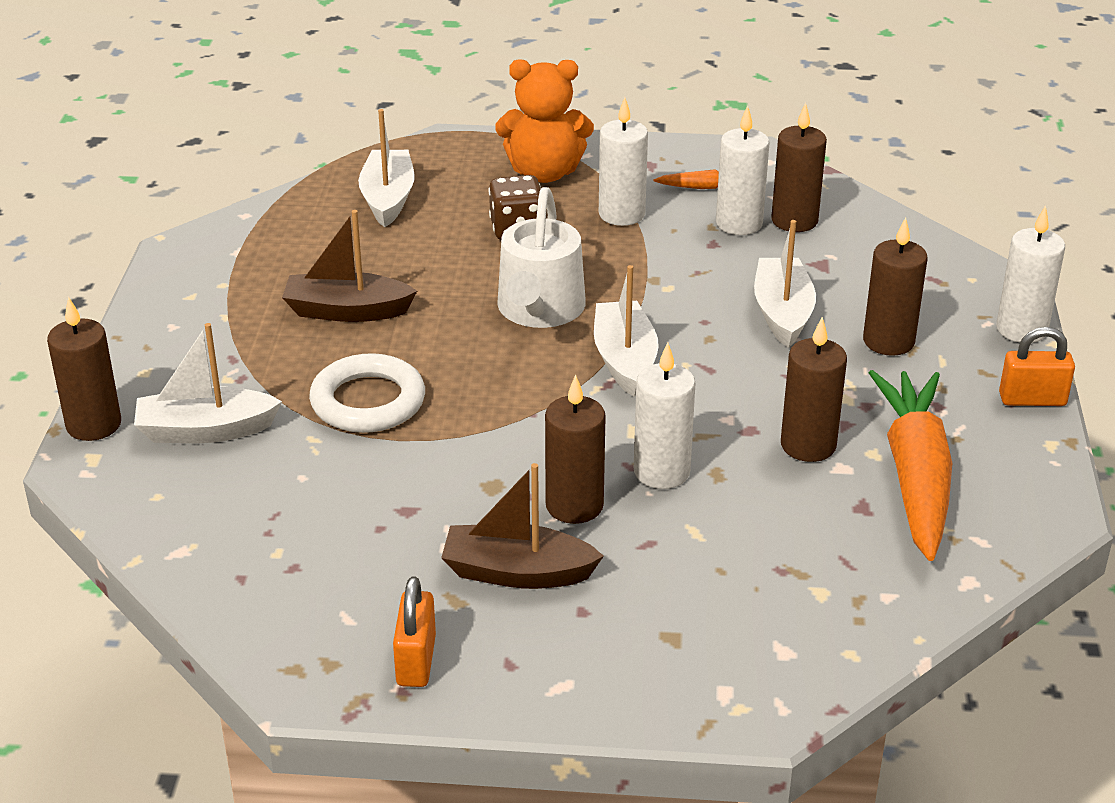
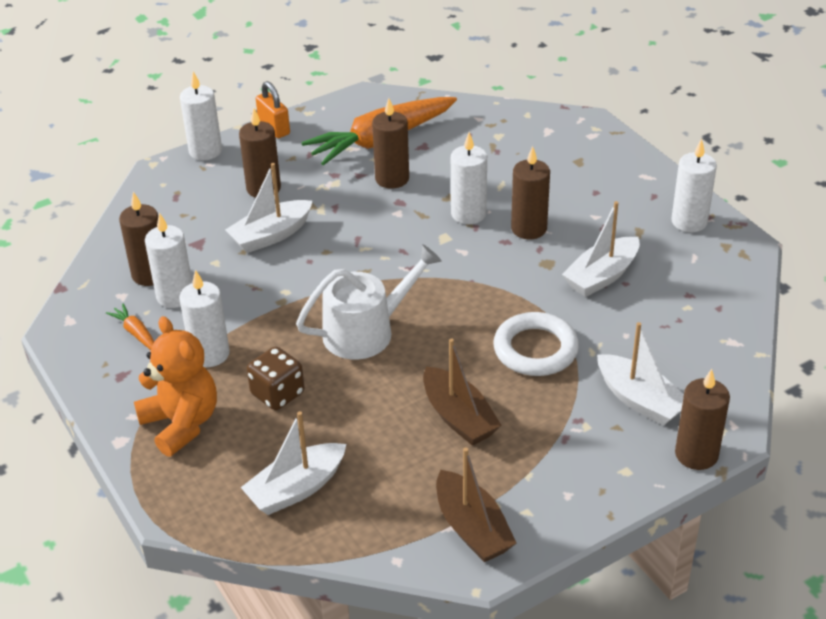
camera: 125 degrees left, 5 degrees up
orange padlock [393,577,436,687] -> white candle [671,139,717,232]
brown boat [441,463,604,589] -> brown boat moved to [436,447,517,562]
white boat [594,265,659,397] -> white boat moved to [562,201,640,297]

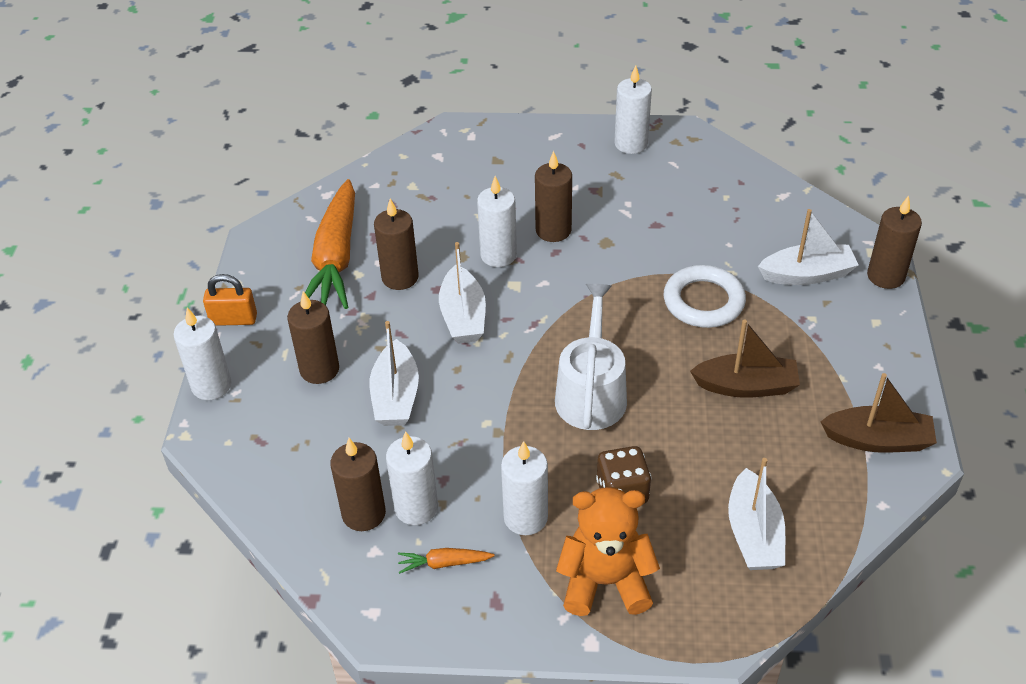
camera: 55 degrees left, 5 degrees up
white boat [562,201,640,297] -> white boat moved to [439,242,486,344]

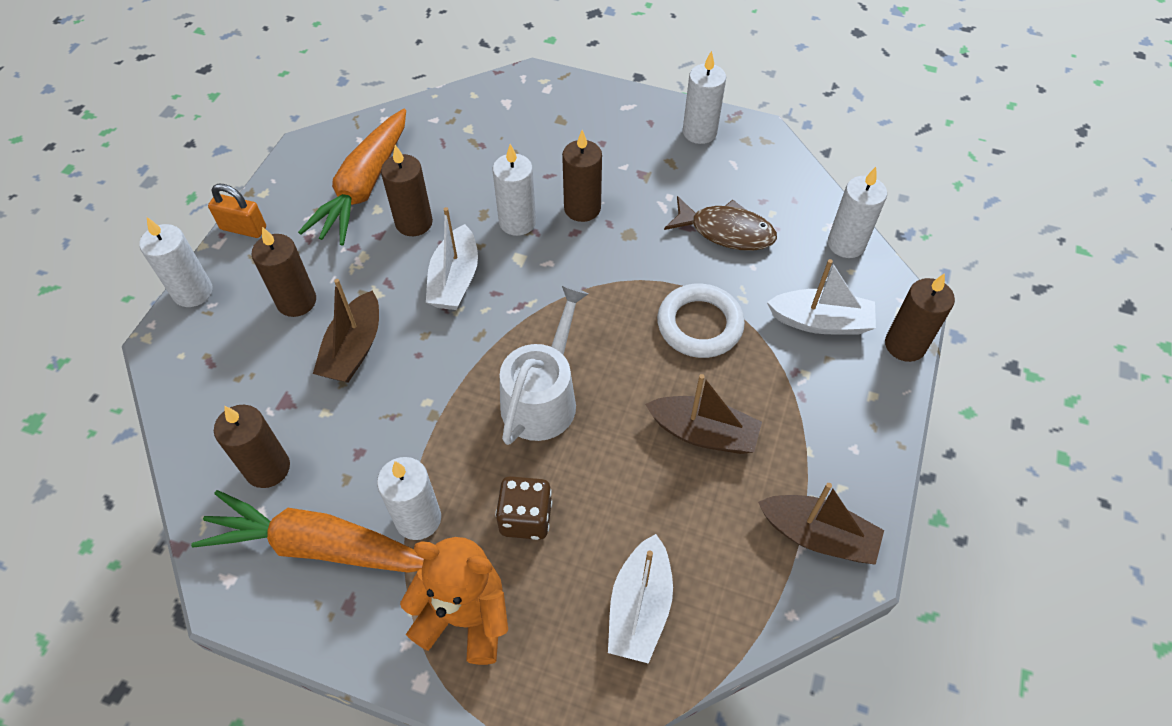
camera: 15 degrees right, 10 degrees up
white boat [370,321,419,426] -> brown boat [313,279,379,383]
white candle [386,431,438,525] -> white candle moved to [828,167,887,258]
orange carrot [398,548,495,574] -> orange carrot [191,490,424,573], size x2.41
none -> brown fish [664,196,777,251]

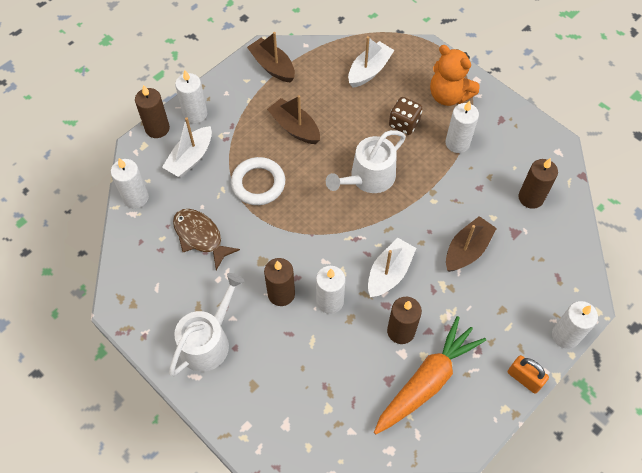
camera: 155 degrees left, 5 degrees up
orange carrot [191,490,424,573] -> none
brown candle [252,227,316,317] -> none
white candle [683,51,726,144] -> white candle moved to [175,70,207,124]
white boat [767,259,876,335] -> white boat turned 90 degrees counterclockwise [162,117,212,178]
none -> white watering can [169,273,244,376]

